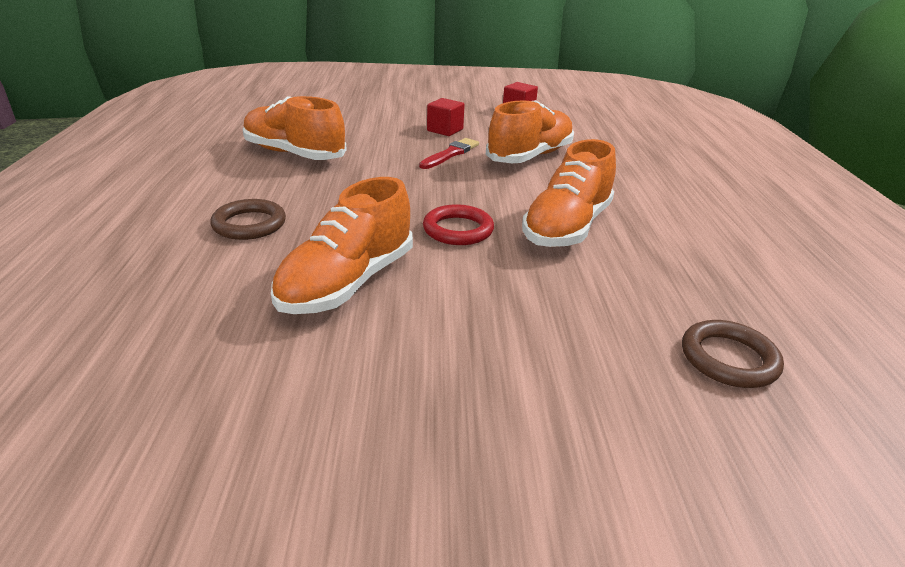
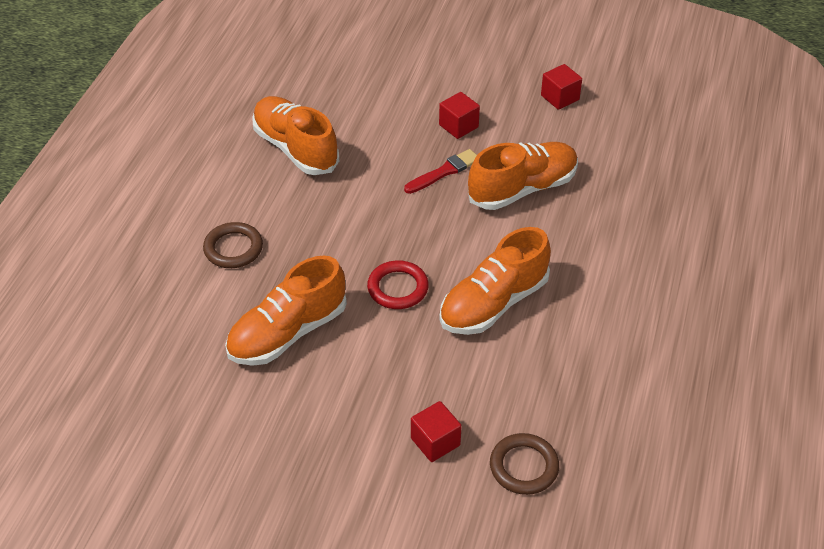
camera: 20 degrees right, 15 degrees up
none -> red cube [411,401,462,462]

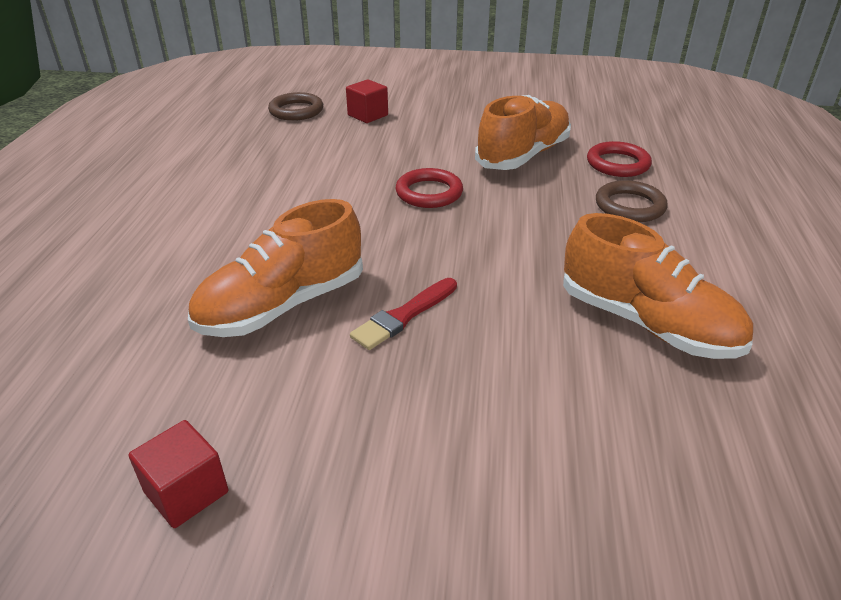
camera: 170 degrees right, 10 degrees down
red cube [439,92,480,139] -> none
orange shoe [439,227,551,335] -> none
none -> red ring [587,141,652,177]

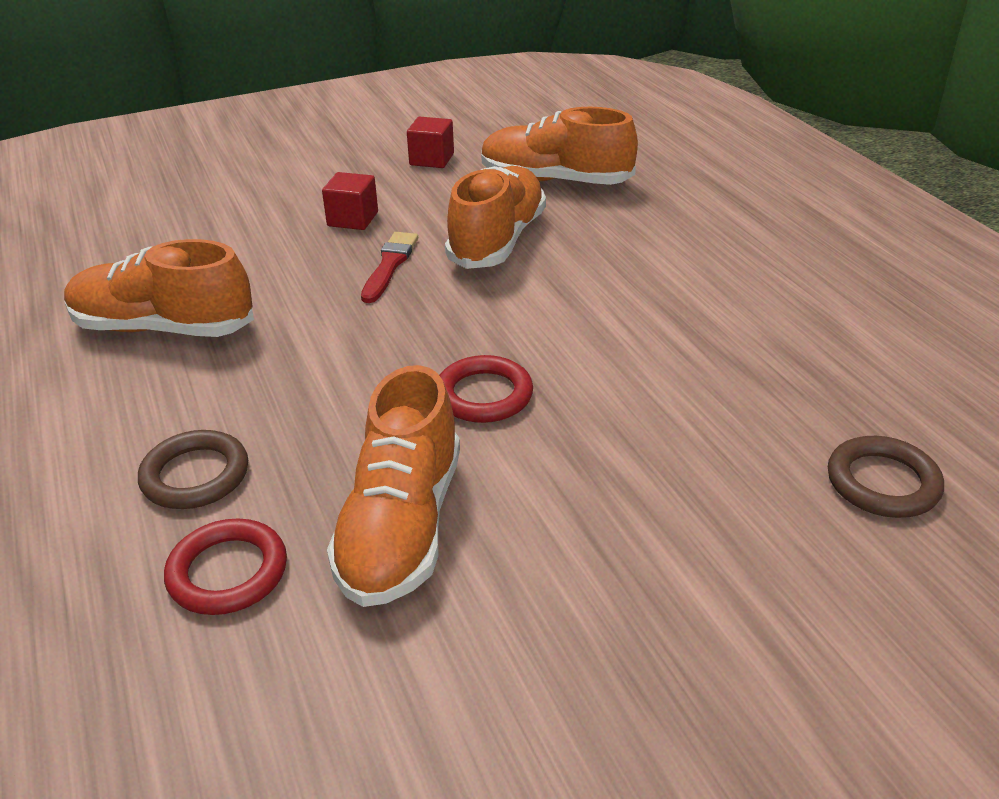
camera: 150 degrees right, 0 degrees up
red cube [346,79,388,123] -> red cube moved to [322,172,378,230]
none -> orange shoe [481,107,638,185]

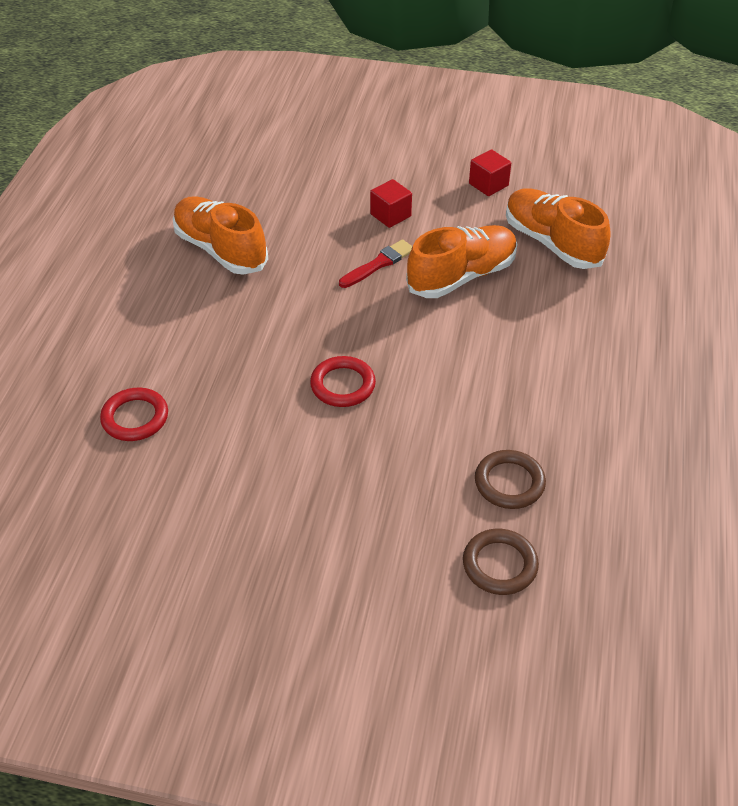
camera: 35 degrees right, 10 degrees up
brown ring [138,430,248,509] -> brown ring moved to [475,450,546,509]
orange shoe [327,365,460,607] -> none

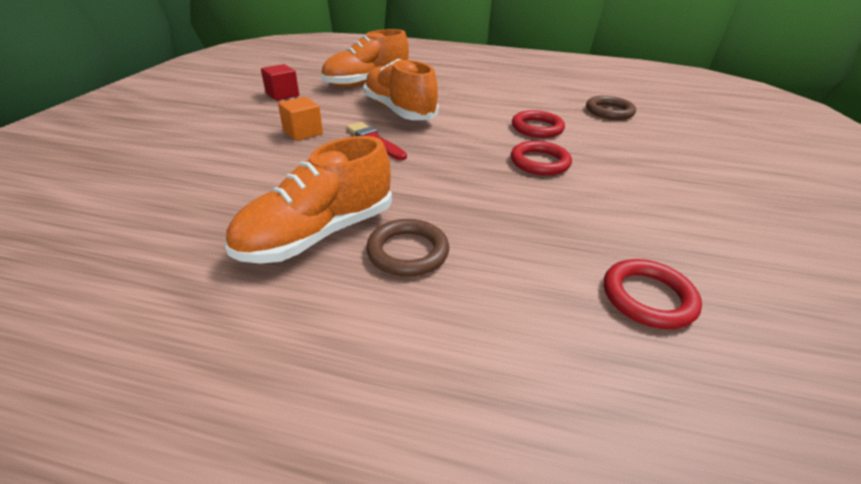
camera: 90 degrees left, 10 degrees down
red cube [370,179,412,228] -> orange cube [278,97,323,141]
brown ring [463,529,539,595] -> brown ring moved to [366,219,449,277]
none -> red ring [512,110,565,138]

